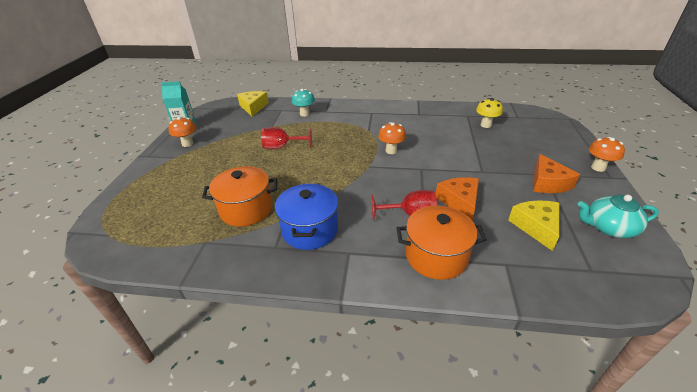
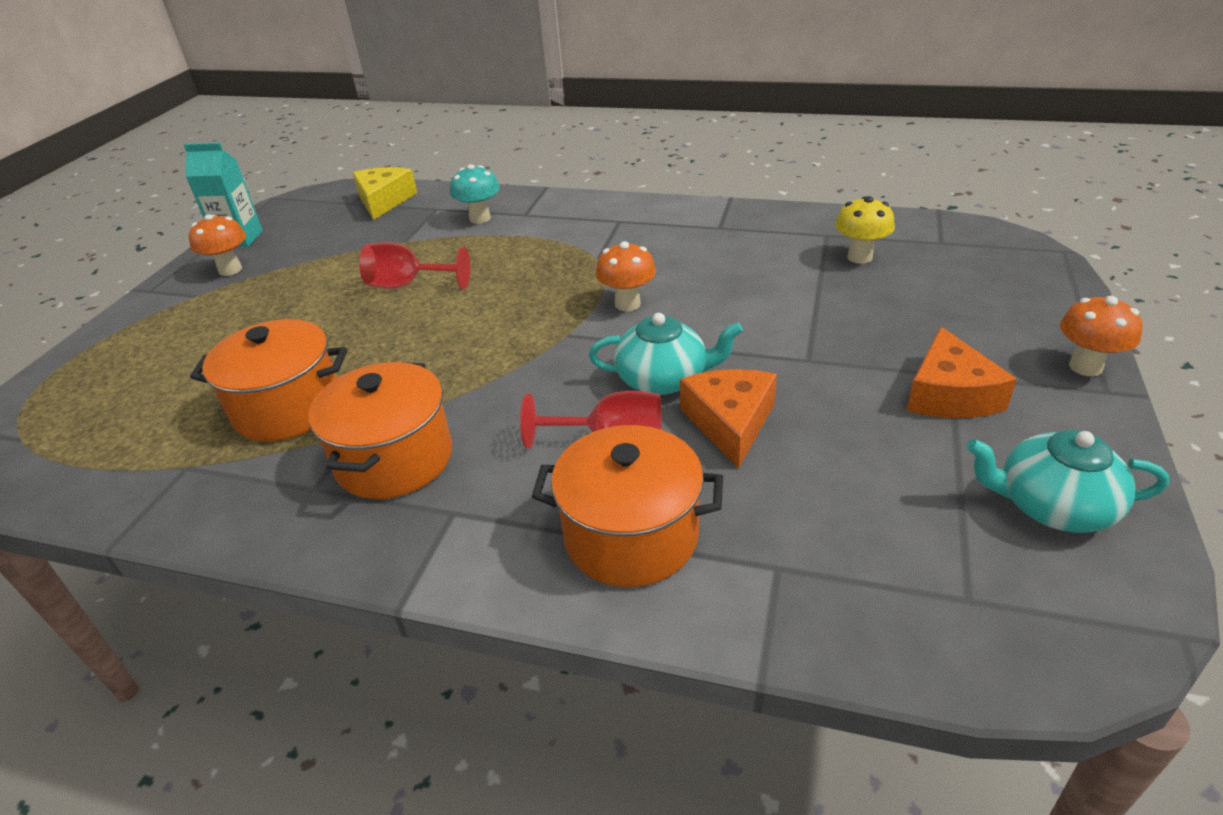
camera: 10 degrees right, 0 degrees up
blue pot [275,184,338,250] -> orange pot [308,362,452,499]
yellow cheese [508,200,559,251] -> none
none -> turquoise teapot [589,313,743,395]

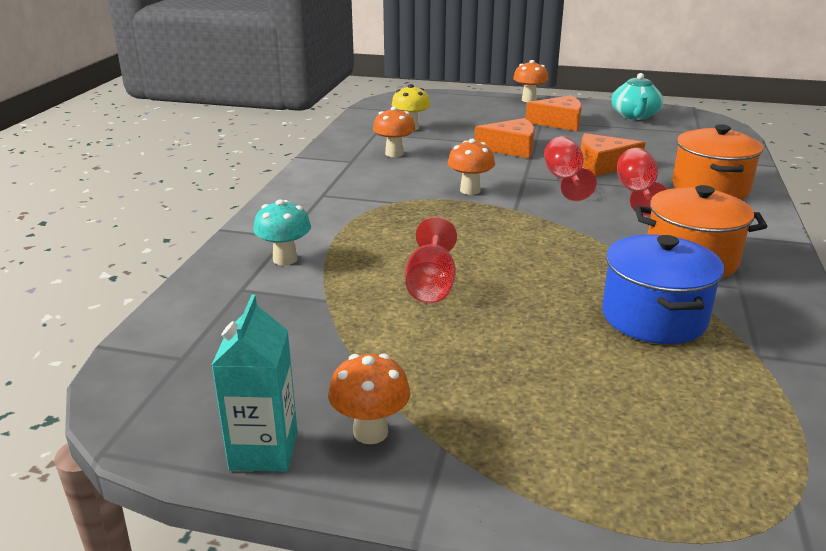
camera: 95 degrees left, 10 degrees down
orange pot [190,319,347,441] -> blue pot [602,235,724,344]
yellow cheese [353,167,417,220] -> none
turquoise teapot [589,313,743,395] -> red goblet [544,137,597,201]
none -> orange mushroom [373,107,415,157]
none -> orange cheese [475,118,535,158]

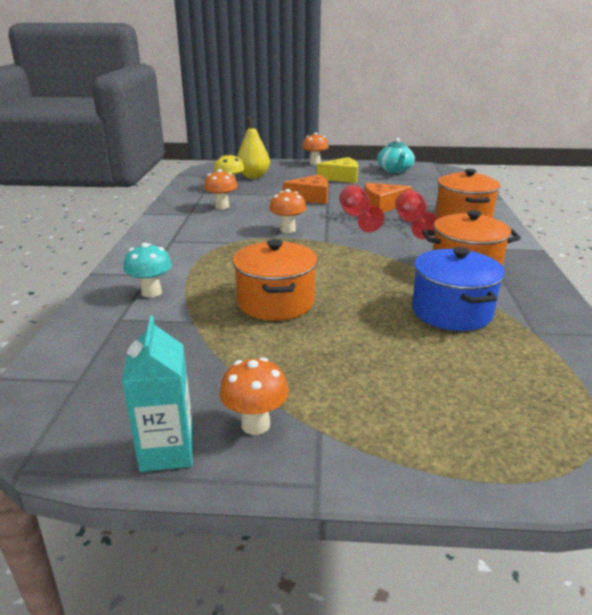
camera: 10 degrees left, 0 degrees up
red goblet [405,217,457,303] -> orange pot [232,239,318,321]
orange cheese [526,95,582,131] -> yellow cheese [317,157,358,183]
none -> yellow pear [237,117,270,179]

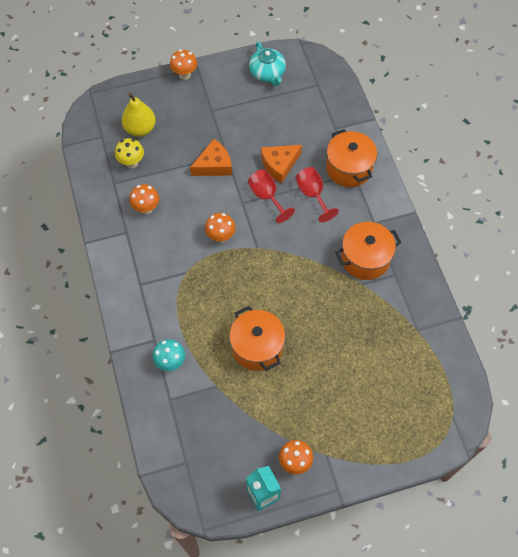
camera: 20 degrees left, 35 degrees up
yellow cheese [317,157,358,183] -> none
blue pot [412,247,505,331] -> none

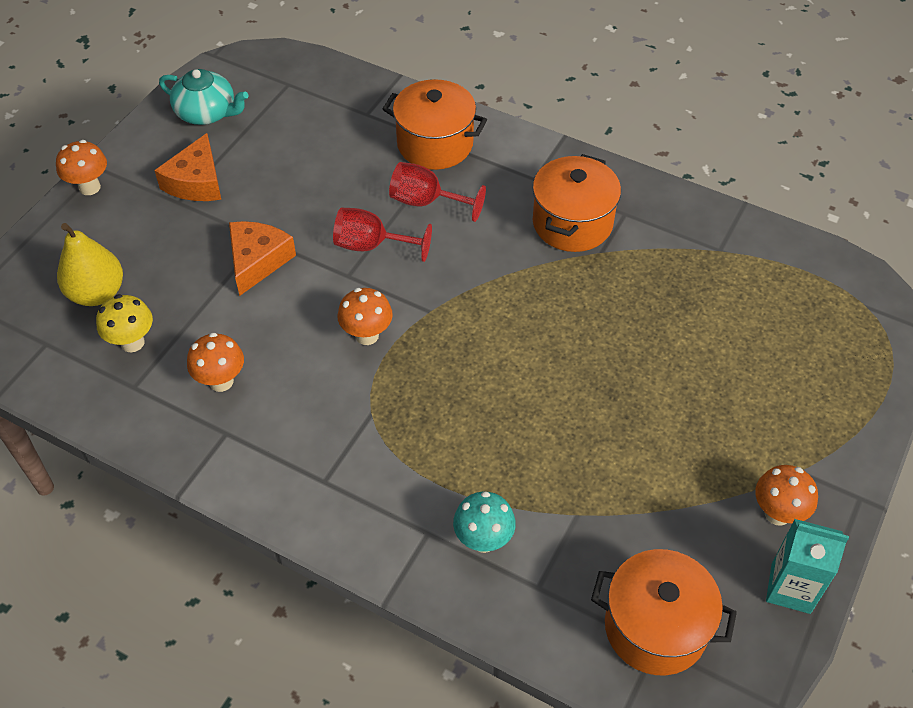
camera: 45 degrees left, 10 degrees down
orange pot [229,306,285,371] -> orange pot moved to [591,549,737,675]
orange cheese [261,145,302,183] -> orange cheese moved to [154,133,221,201]

